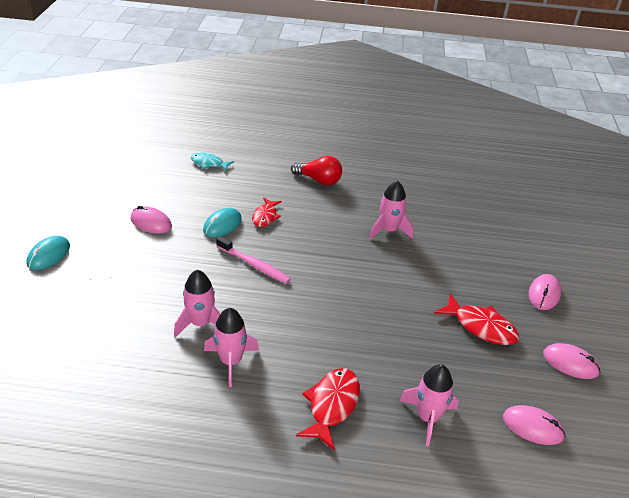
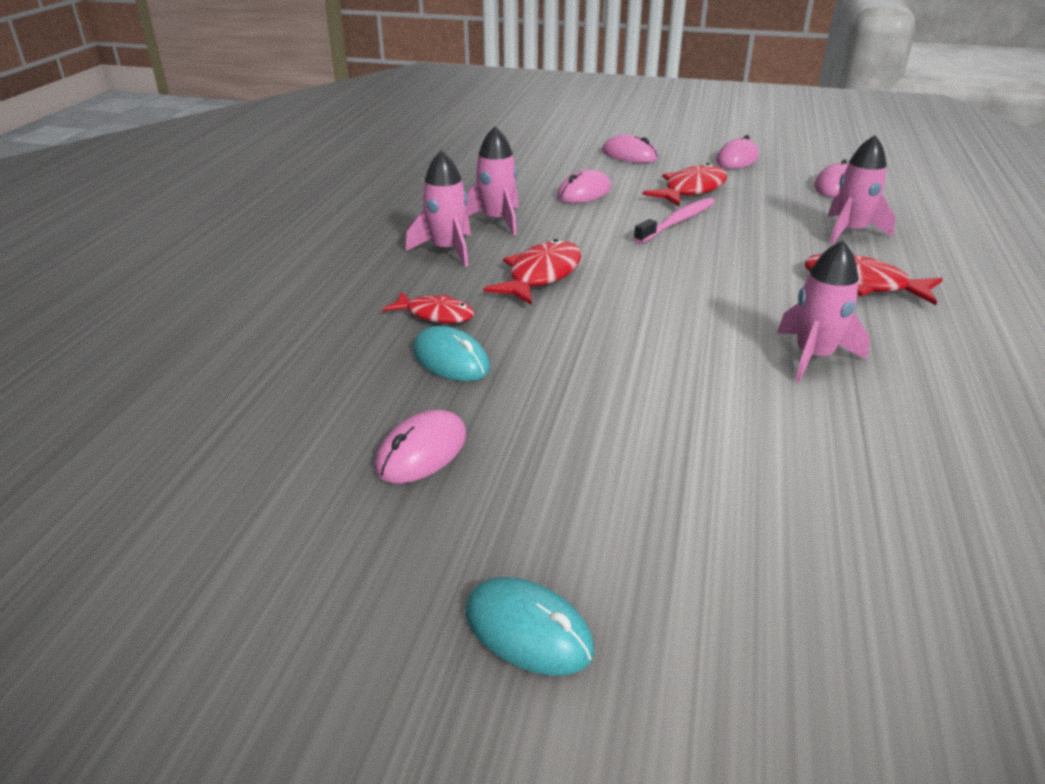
camera: 80 degrees left, 5 degrees down
pink rocket [174,270,220,337] -> pink rocket moved to [406,150,471,267]
turquoise fish [190,153,234,171] -> none
pink toothbrush [216,236,291,284] -> pink toothbrush moved to [633,198,715,244]
red light bulb [291,156,342,185] -> none
none -> red fish [483,239,581,305]
none -> pink mouse [557,170,611,203]

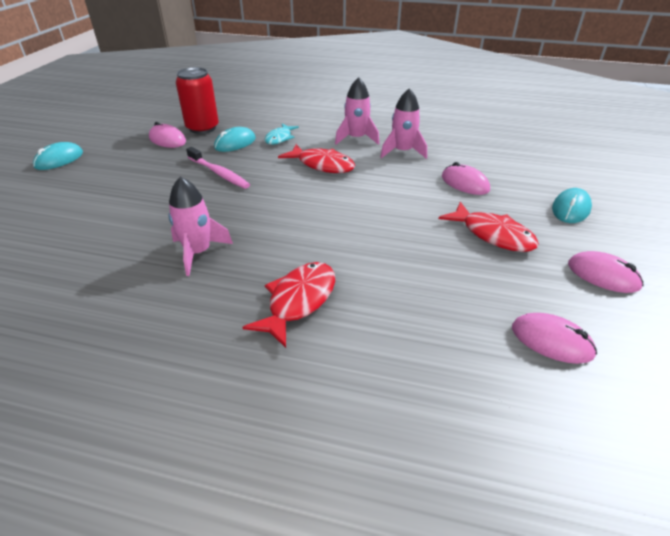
camera: 90 degrees right, 5 degrees up
red fish [383,292,475,323] -> turquoise fish [265,124,299,145]
pink mouse [602,135,658,163] -> turquoise mouse [552,188,592,223]
pink toothbrush [633,198,715,244] -> pink toothbrush moved to [186,147,250,189]
pink rocket [827,135,895,244] -> none
none -> red can [176,67,219,134]

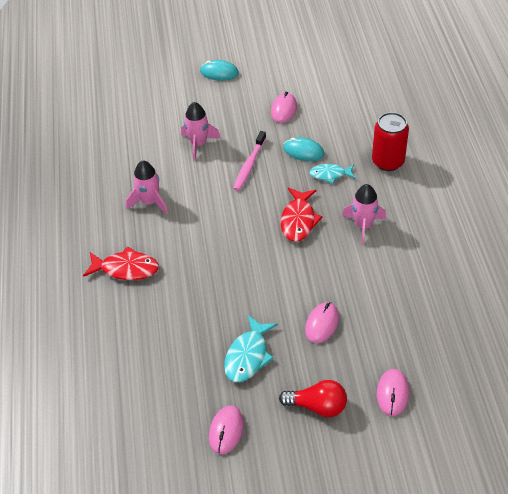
camera: 70 degrees right, 10 degrees up
red can [176,67,219,134] -> red can moved to [372,112,409,171]
pink rocket [380,88,427,159] -> pink rocket moved to [181,102,221,161]
red fish [439,202,539,252] -> turquoise fish [224,315,278,382]
pink mouse [512,313,597,364] -> pink mouse moved to [377,369,409,416]
turquoise mouse [552,188,592,223] -> red light bulb [279,380,347,417]

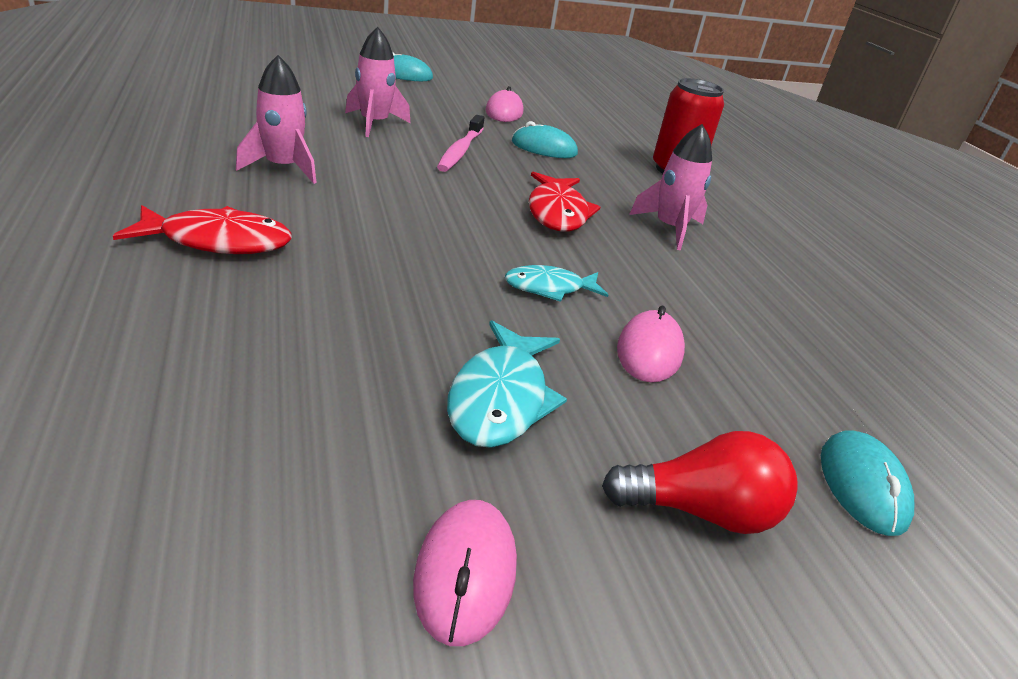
camera: 15 degrees left, 15 degrees down
turquoise fish [309,164,356,184] -> turquoise fish moved to [505,265,608,302]
pink mouse [377,369,409,416] -> turquoise mouse [821,430,914,536]

